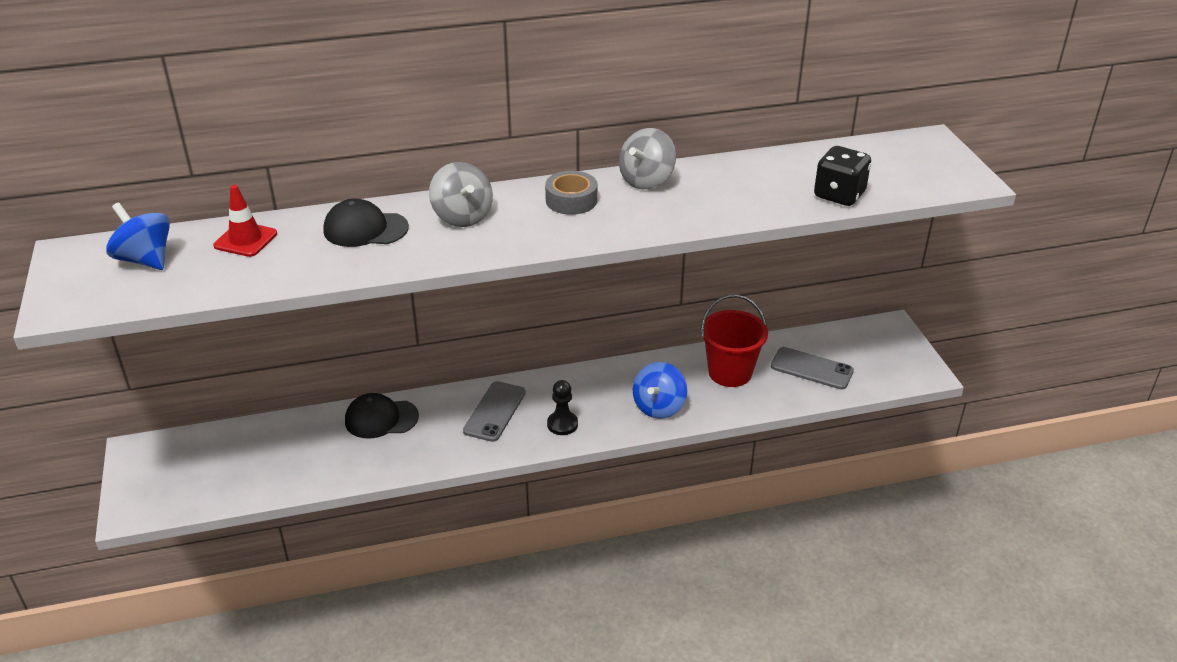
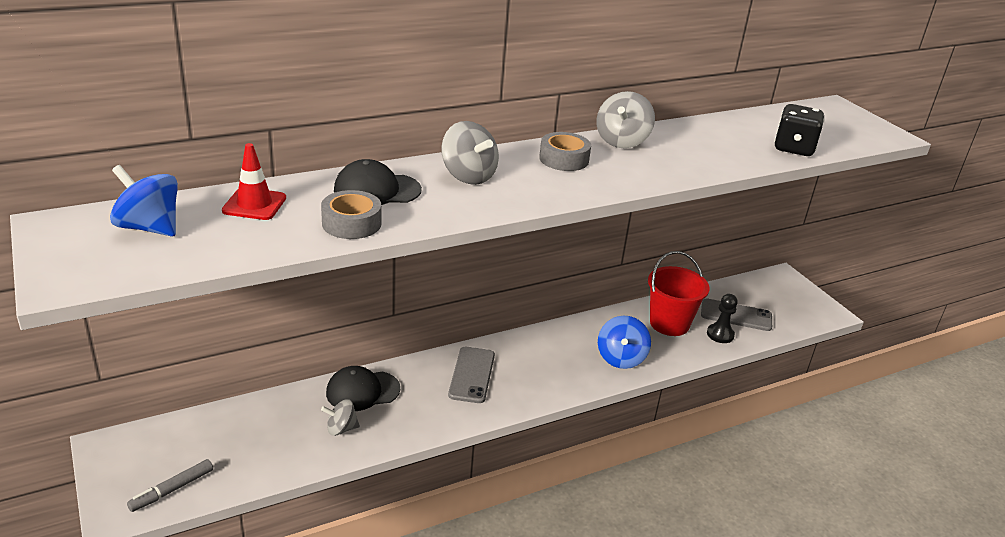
camera: 15 degrees left, 5 degrees down
black pawn [547,380,578,435] -> black pawn moved to [707,294,738,343]
none -> grey marker [127,459,213,512]
none -> grey tape [321,190,381,239]
none -> grey spinning top [321,399,360,436]

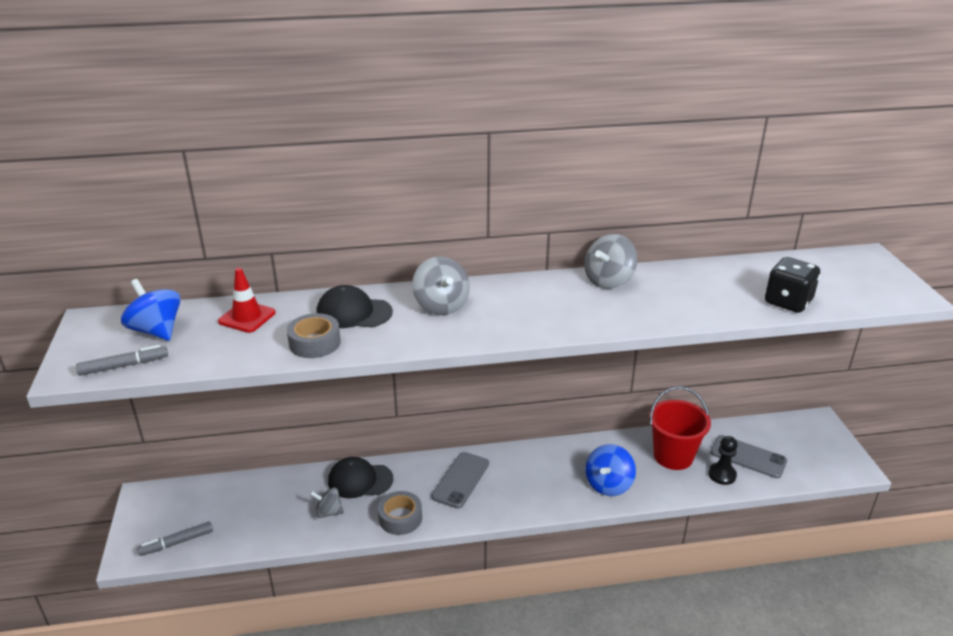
camera: 20 degrees right, 0 degrees up
grey tape [539,132,591,171] -> grey tape moved to [378,491,422,535]
none -> grey marker [76,345,168,376]

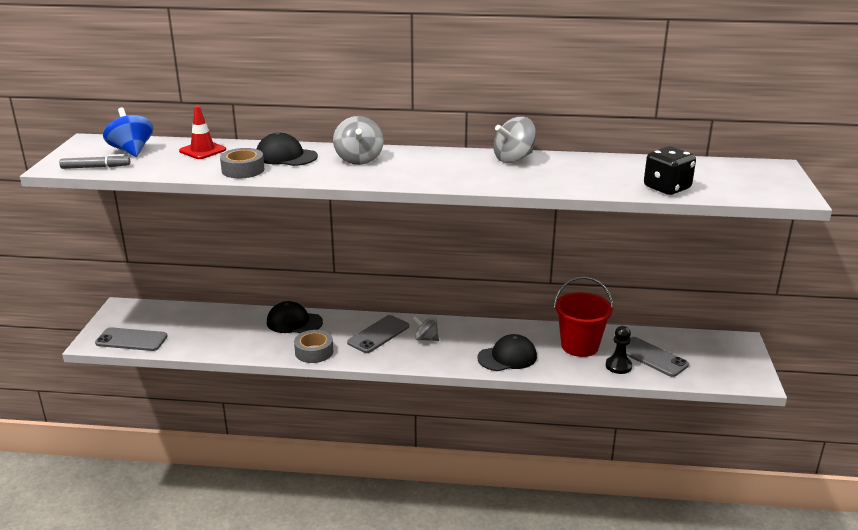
camera: 15 degrees right, 5 degrees down
grey marker [137,522,213,556] -> grey phone [95,327,168,351]
grey spinning top [310,487,344,518] -> grey spinning top moved to [413,317,439,341]
blue spinning top [586,444,636,496] -> black cap [478,334,537,371]

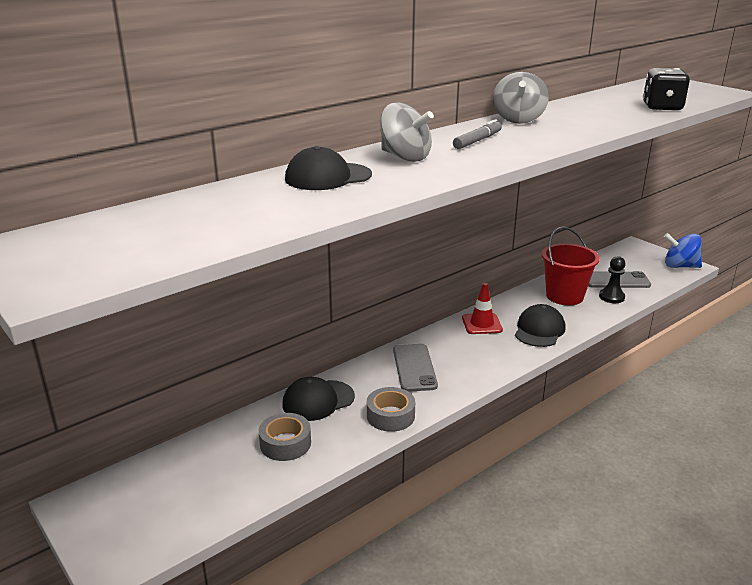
camera: 45 degrees left, 0 degrees up
grey marker [59,154,130,169] -> grey marker moved to [453,119,502,149]
grey phone [95,327,168,351] -> none
blue spinning top [103,108,153,157] -> blue spinning top moved to [664,233,702,268]
red traffic cone [179,106,226,159] -> red traffic cone moved to [462,283,503,334]
grey tape [220,148,265,178] -> grey tape moved to [259,413,311,461]
grey spinning top [413,317,439,341] -> none

